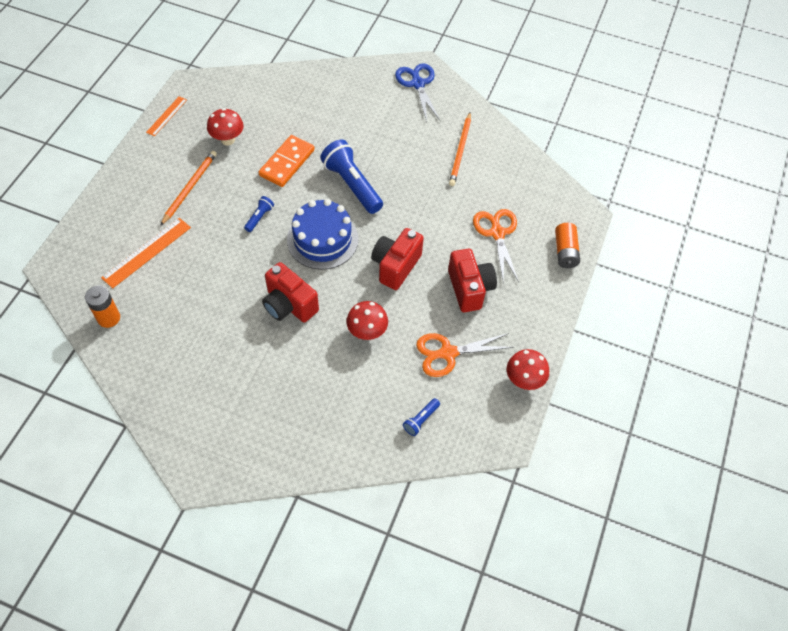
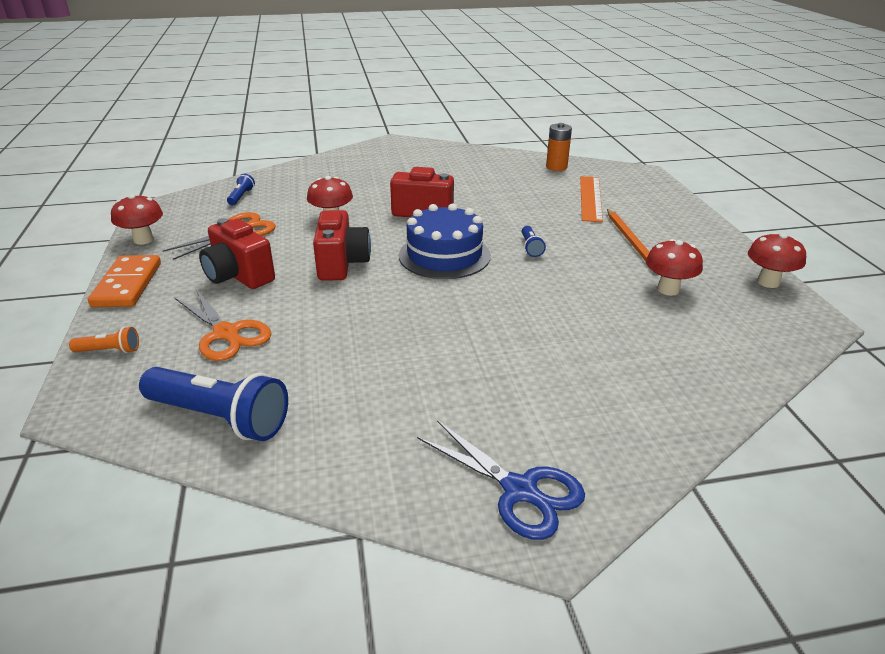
camera: 150 degrees right, 25 degrees down
orange ruler [146,96,187,136] -> red mushroom [748,232,806,288]
orange domino [259,135,315,187] -> orange domino moved to [88,255,161,307]
blue flashlight [320,140,383,214] -> blue flashlight moved to [139,367,288,441]
orange pencil [449,112,471,186] -> none
orange battery [555,223,580,268] -> orange flashlight [69,327,139,353]

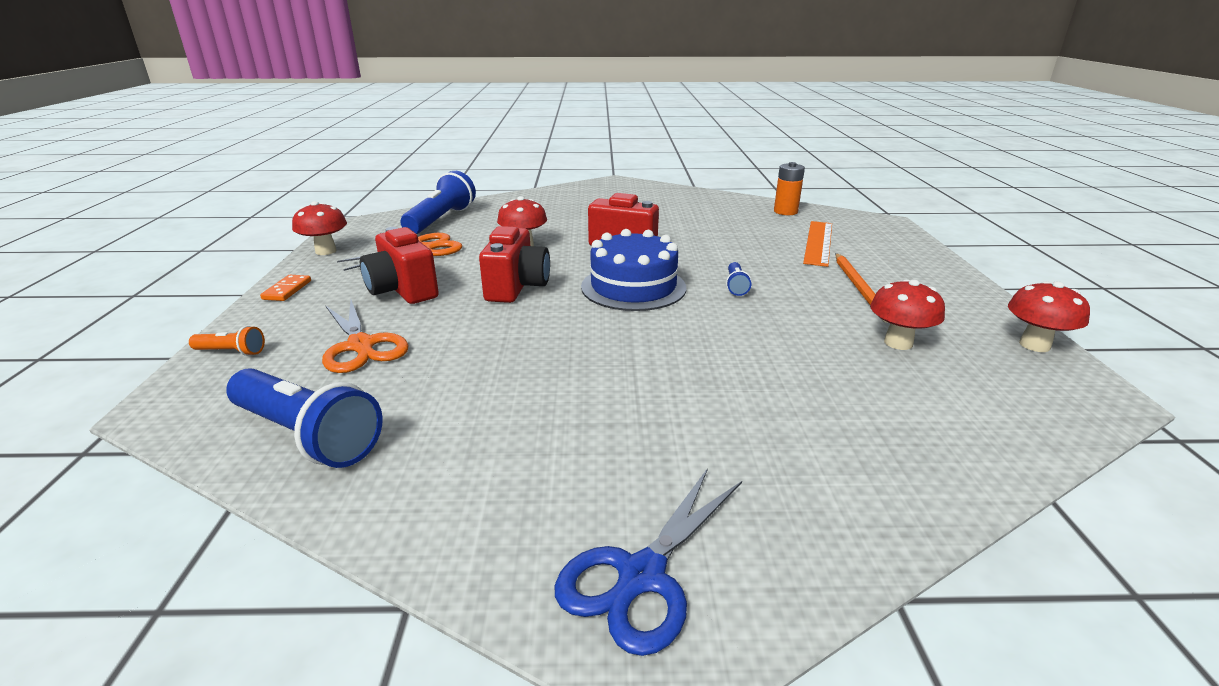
camera: 10 degrees right, 5 degrees down
orange domino [88,255,161,307] -> orange domino [260,275,311,301], size x0.54
blue flashlight [227,174,255,205] -> blue flashlight [400,171,476,234], size x2.14
blue scissors [417,420,585,540] -> blue scissors turned 75 degrees clockwise [555,468,742,656]

